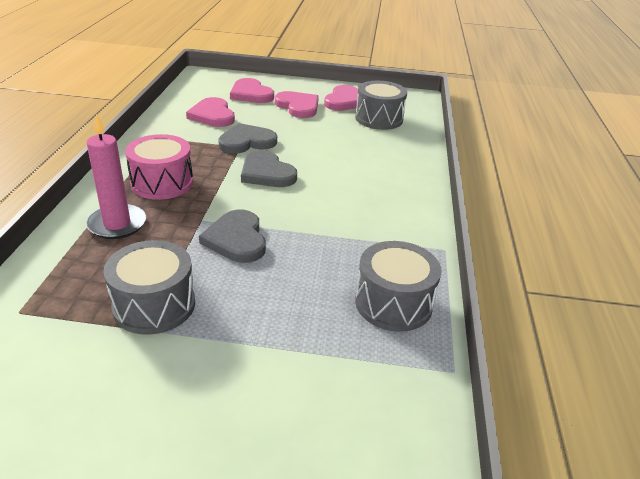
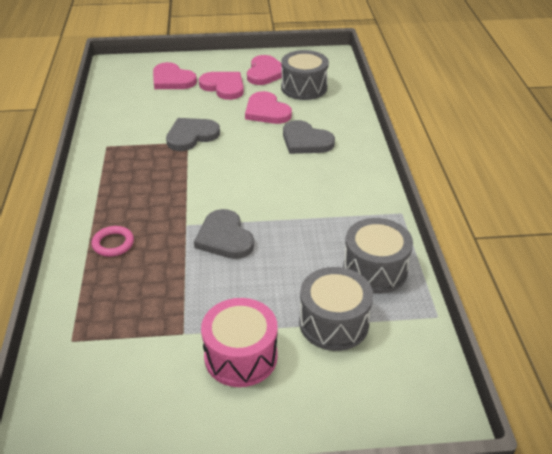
camera: 10 degrees left, 5 degrees up
pink candle [86,114,146,239] -> pink ring [91,226,134,257]
grey drum [103,240,195,335] -> grey drum moved to [299,267,373,351]
pink drum [125,134,193,200] -> pink drum moved to [201,298,278,387]
pink heart [186,97,235,127] -> pink heart moved to [245,91,292,124]
grey heart [241,150,297,187] -> grey heart moved to [283,120,335,154]

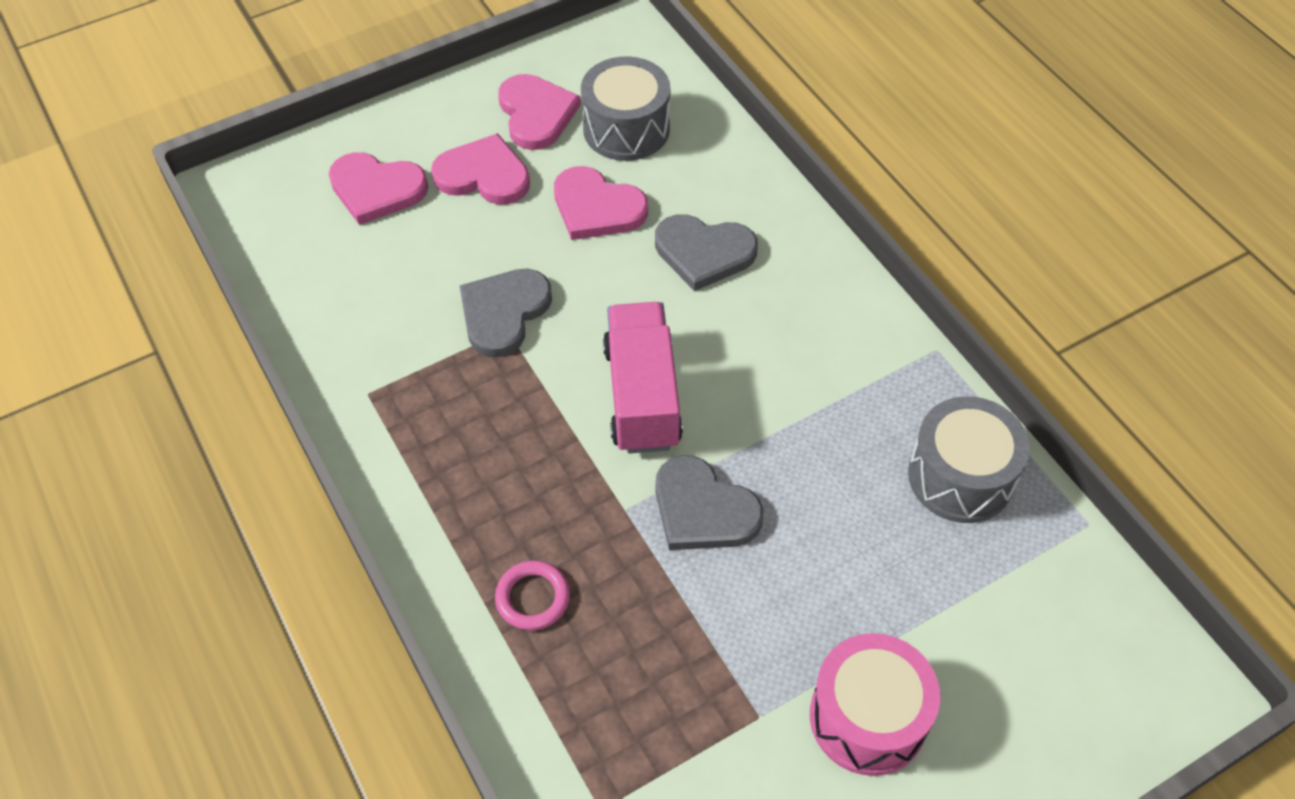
camera: 25 degrees left, 15 degrees up
grey drum [299,267,373,351] -> none
none -> pink truck [603,302,683,454]

